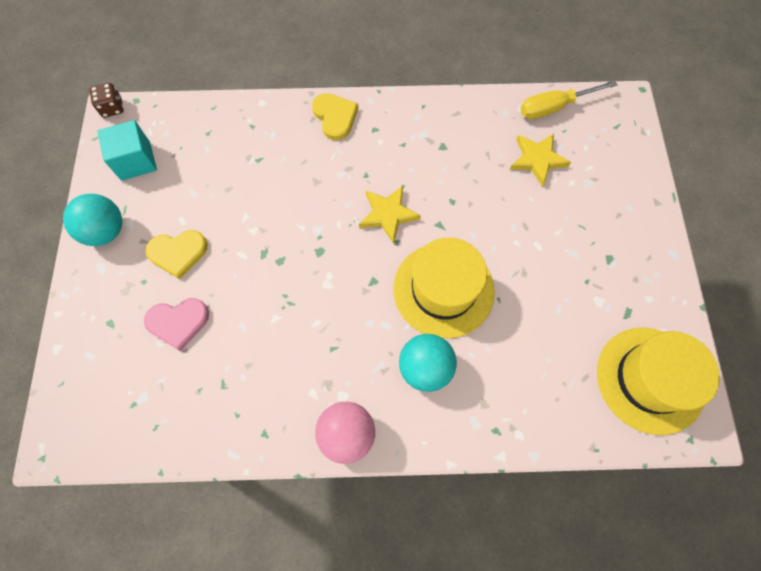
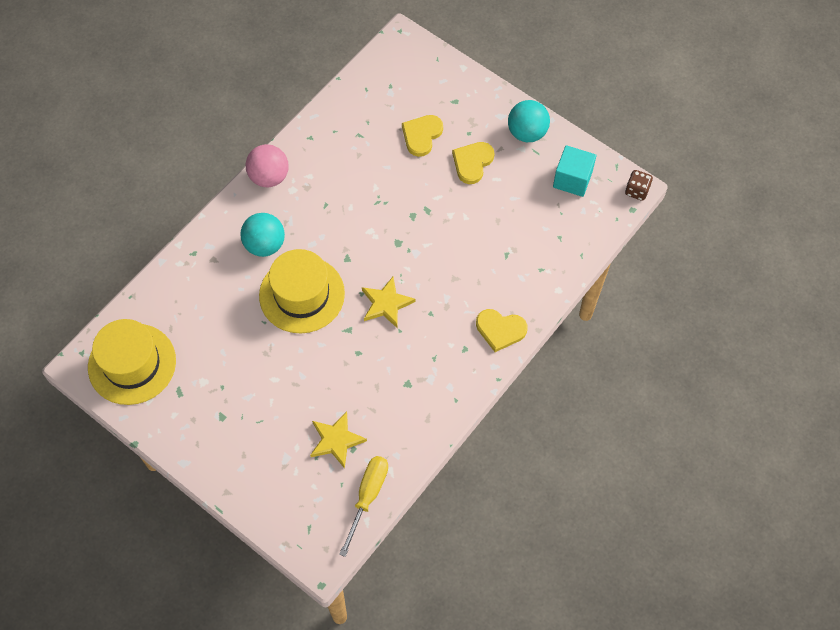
camera: 130 degrees right, 5 degrees down
pink heart [144,298,209,351] -> yellow heart [402,115,443,157]

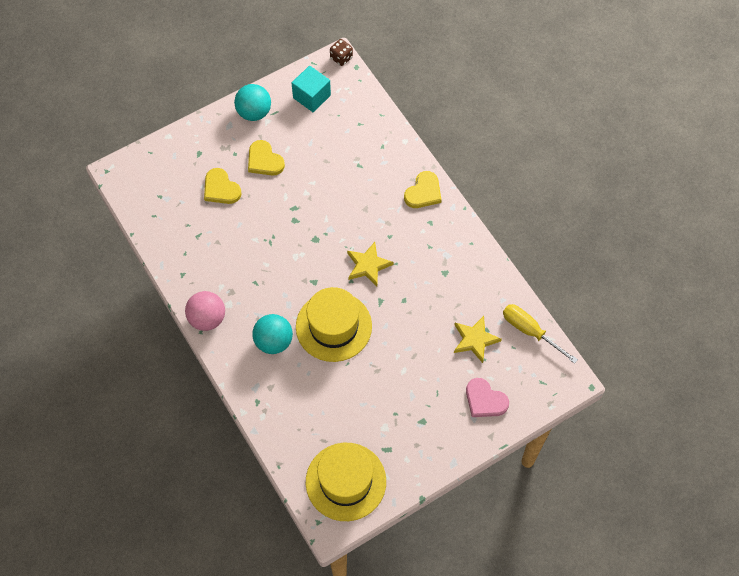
camera: 70 degrees left, 0 degrees up
none -> pink heart [466,378,509,417]

